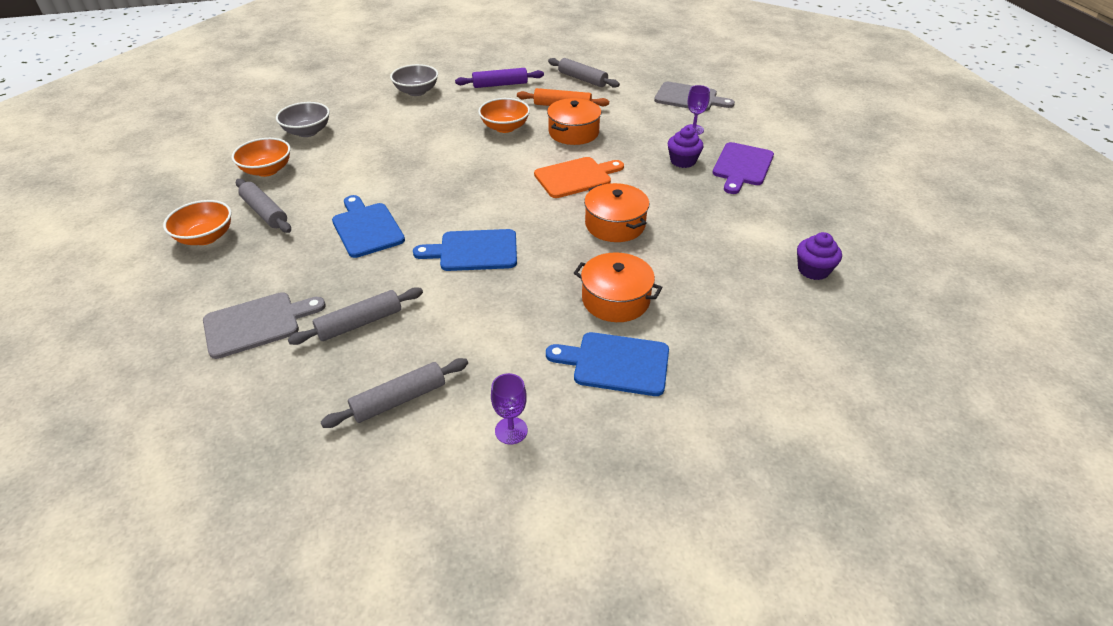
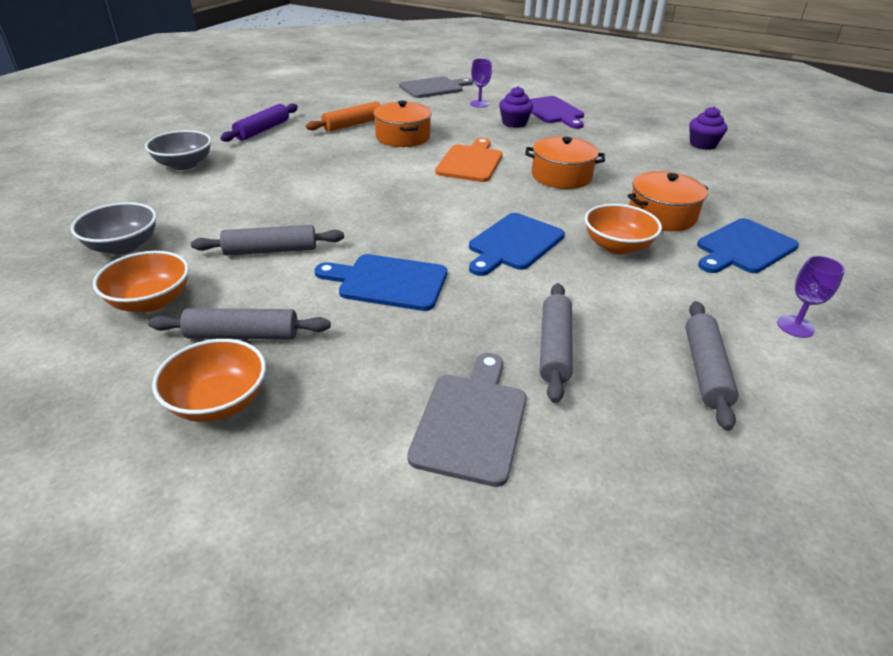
camera: 50 degrees left, 5 degrees down
orange bowl [478,98,530,133] -> orange bowl moved to [585,204,662,254]
grey rolling pin [548,58,620,88] -> grey rolling pin moved to [191,225,344,256]

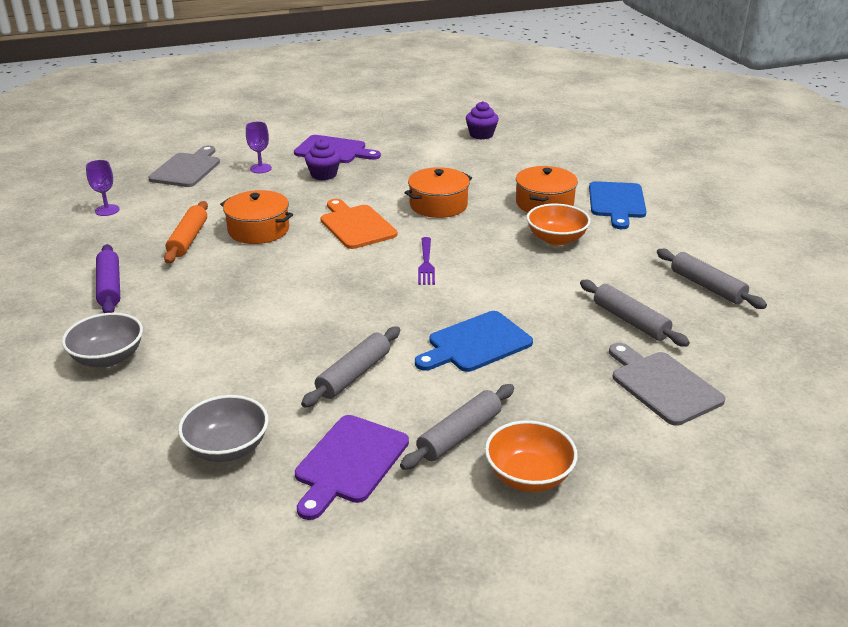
camera: 45 degrees left, 5 degrees down
orange bowl [93,251,189,312] -> purple cutting board [295,415,409,520]
blue cutting board [469,213,565,276] -> none
purple goblet [777,256,845,338] -> purple goblet moved to [86,160,120,216]
none -> purple fork [418,237,435,285]

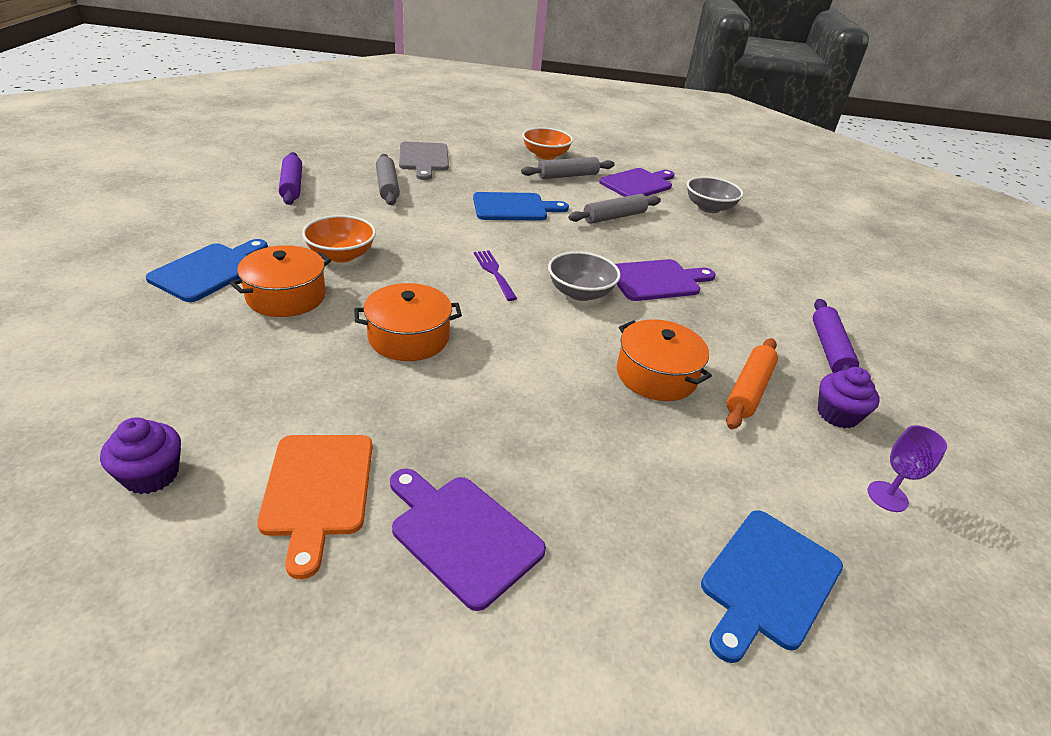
camera: 160 degrees left, 5 degrees up
grey bowl [62,313,143,367] -> grey bowl moved to [548,251,621,301]
grey cutting board [148,146,220,187] -> blue cutting board [701,510,843,663]
purple goblet [246,122,272,173] -> none
purple cupcake [305,139,341,180] -> purple cupcake moved to [818,367,879,428]
orange cutting board [321,199,397,249] -> orange cutting board moved to [257,435,373,579]
purple fork [418,237,435,285] -> purple fork turned 45 degrees counterclockwise [474,250,517,301]
grey rolling pin [657,249,767,309] -> purple rolling pin [279,152,302,205]
none -> purple cutting board [615,259,716,301]

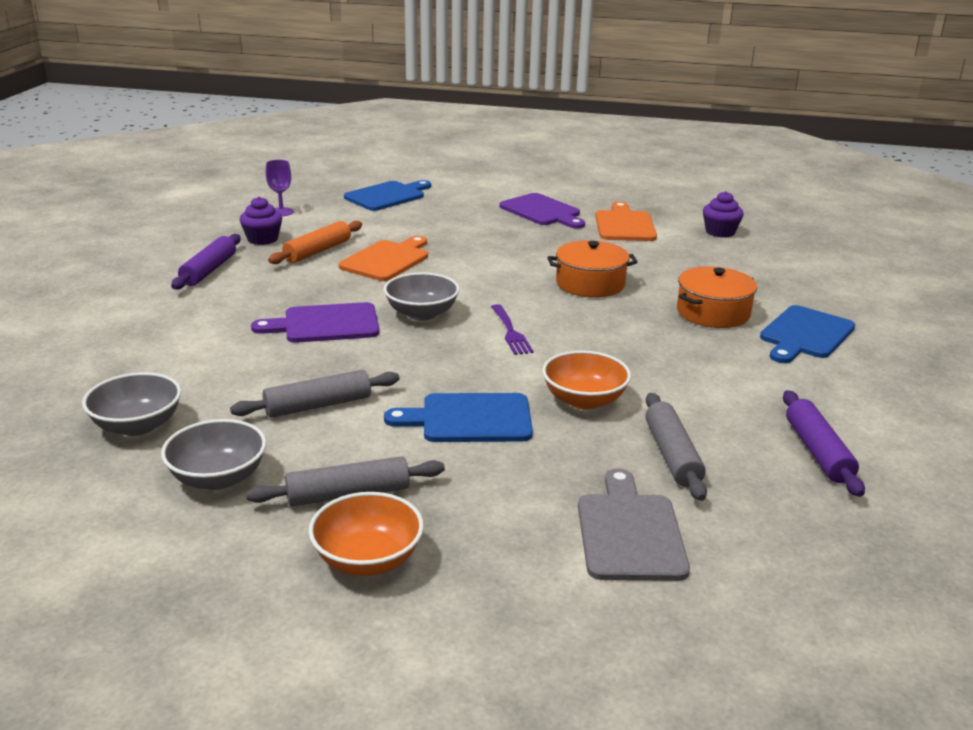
camera: 170 degrees left, 10 degrees down
orange bowl [302,215,376,263] -> orange bowl moved to [542,351,631,410]
purple cutting board [599,168,674,197] -> grey bowl [161,419,266,490]
orange pot [617,319,712,401] -> orange cutting board [338,236,428,281]

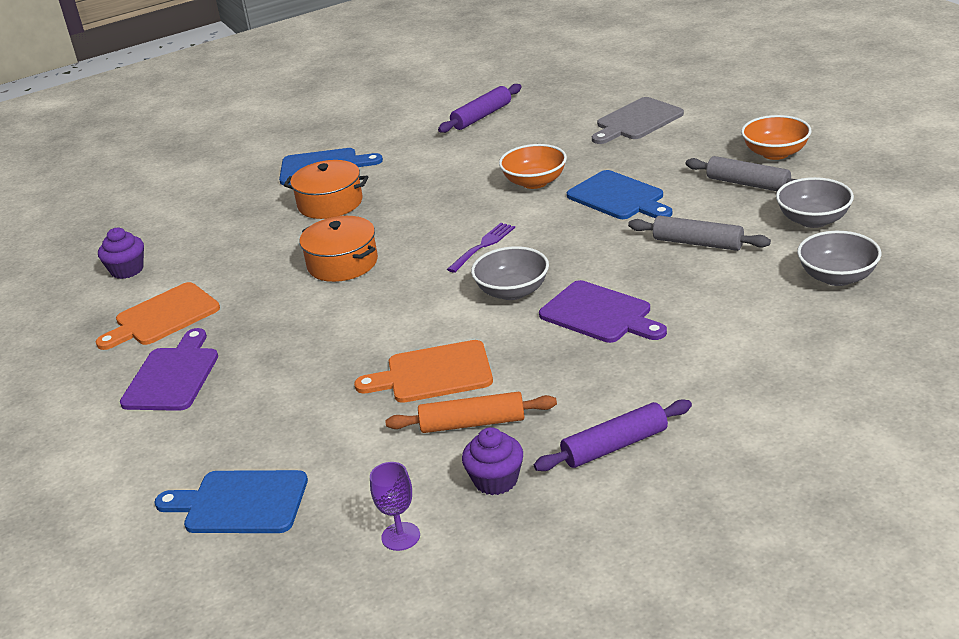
camera: 125 degrees left, 5 degrees up
grey rolling pin [645,393,707,501] -> none

